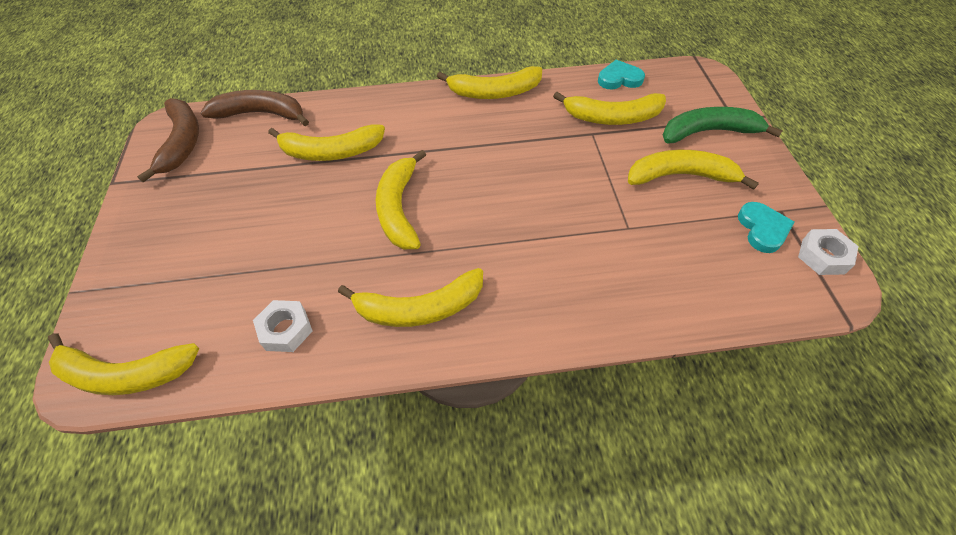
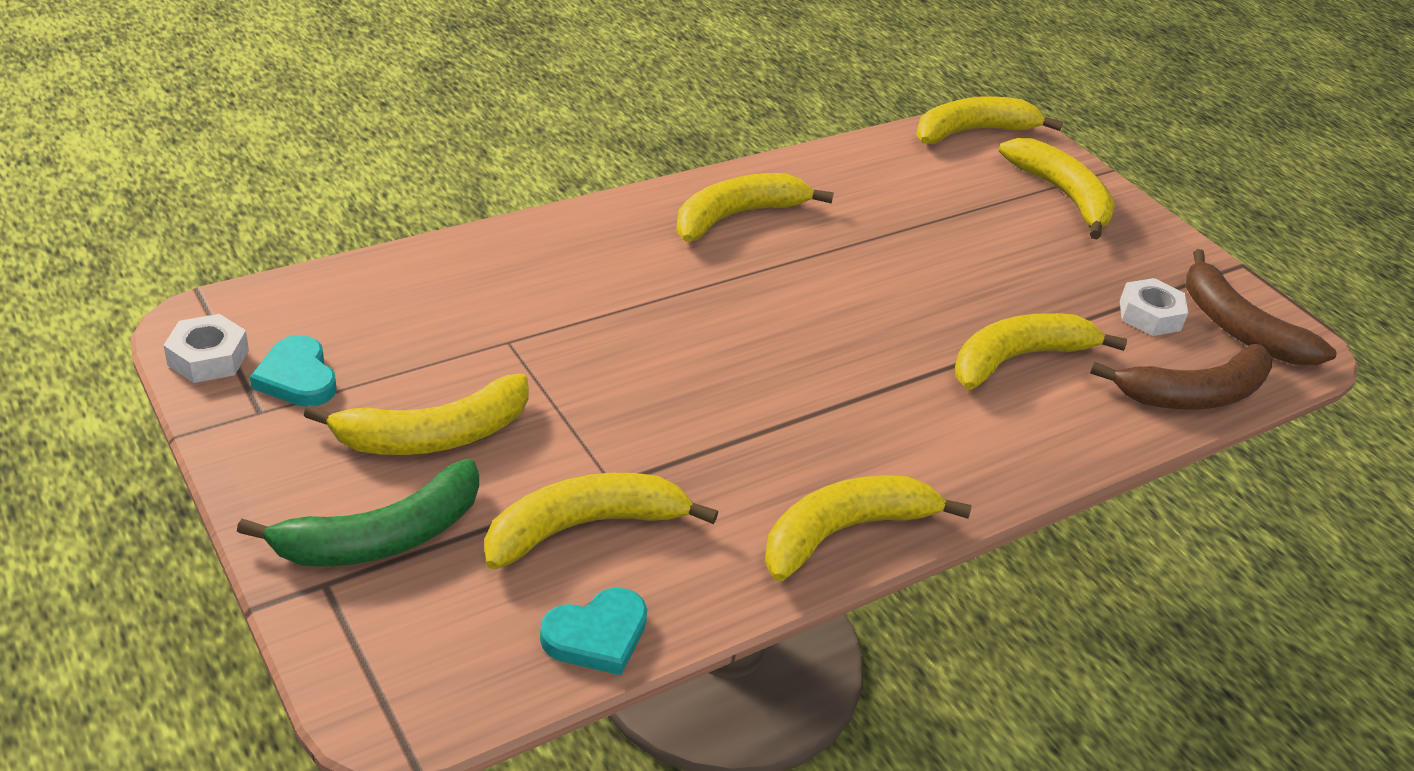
camera: 150 degrees right, 15 degrees down
white nut [253,300,312,352] -> white nut moved to [1120,278,1188,336]
yellow banana [376,150,426,249] -> yellow banana moved to [999,138,1115,240]

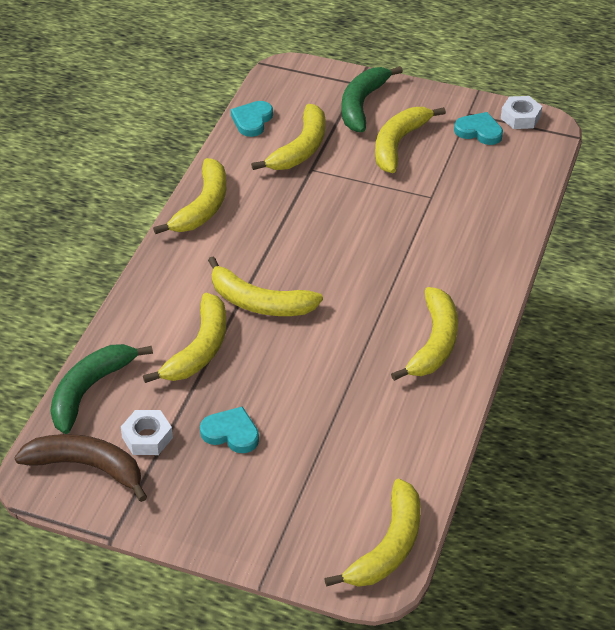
camera: 145 degrees right, 5 degrees up
yellow banana [999,138,1115,240] -> yellow banana moved to [208,256,323,316]
brown banana [1090,344,1272,410] -> green banana [50,344,153,434]
none -> turquoise heart [200,406,259,453]

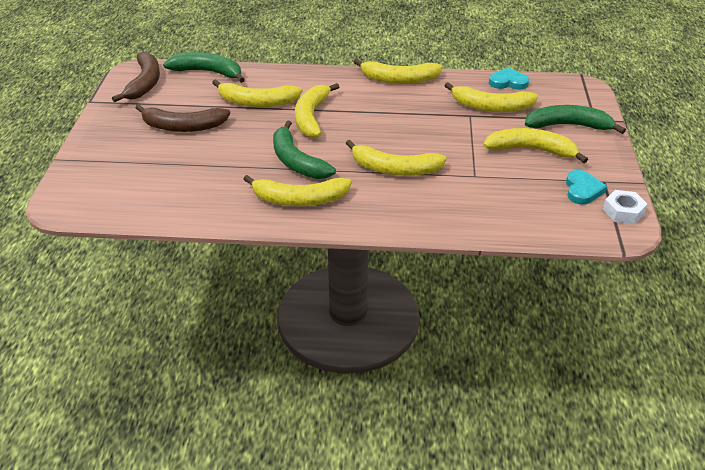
camera: 75 degrees right, 5 degrees down
white nut [121,410,173,455] -> none
turquoise heart [200,406,259,453] -> brown banana [136,104,230,132]
yellow banana [324,479,421,587] -> yellow banana moved to [346,140,447,176]
none -> green banana [273,120,336,179]

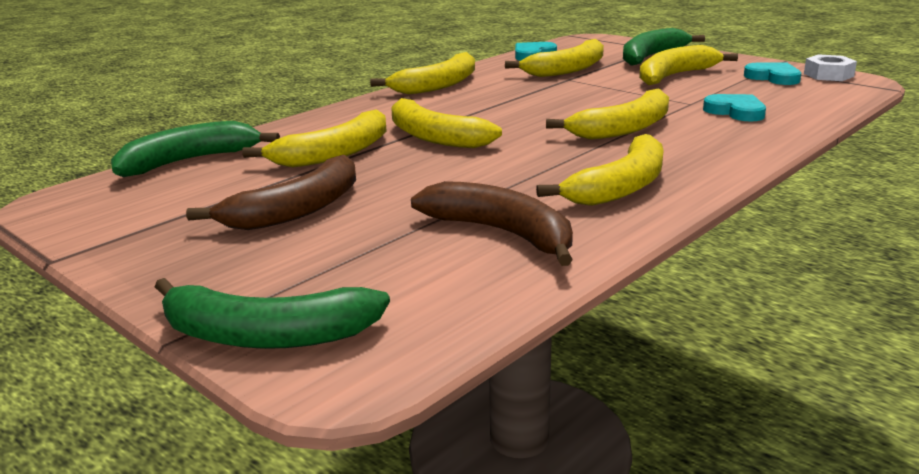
camera: 50 degrees left, 15 degrees down
brown banana [112,52,160,102] -> brown banana moved to [411,181,573,266]
green banana [273,120,336,179] -> green banana moved to [155,278,390,349]
none -> turquoise heart [703,94,766,122]

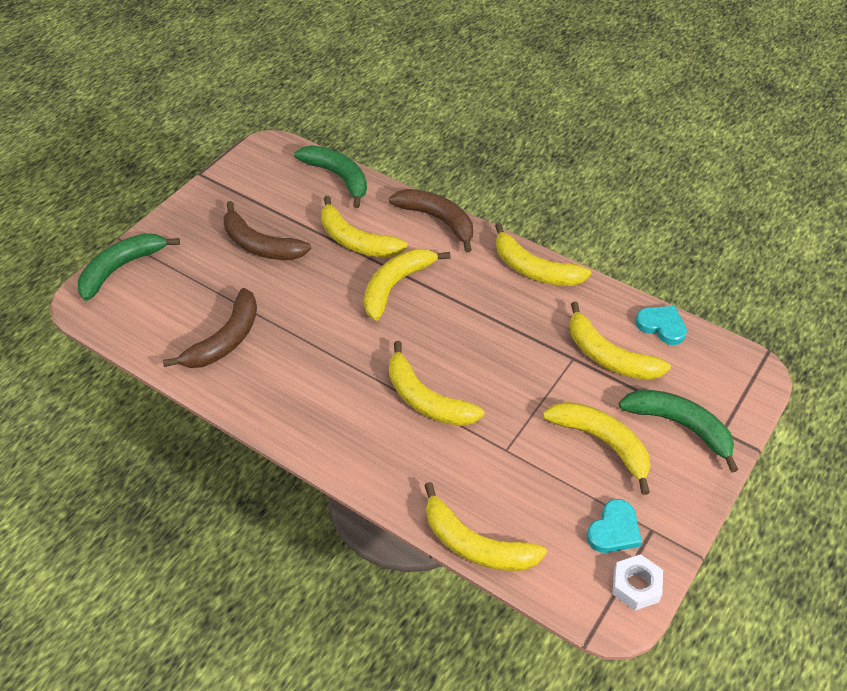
camera: 80 degrees right, 25 degrees up
green banana [155,278,390,349] -> green banana turned 45 degrees clockwise [78,233,180,301]
yellow banana [536,134,664,206] -> yellow banana moved to [424,482,547,571]
turquoise heart [703,94,766,122] -> none
none -> brown banana [389,189,473,252]

